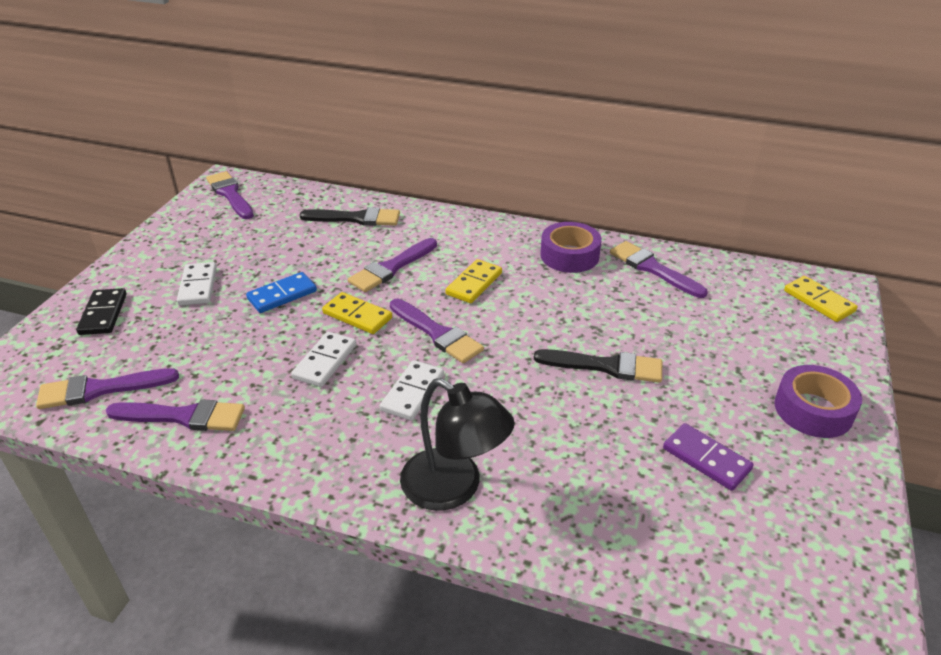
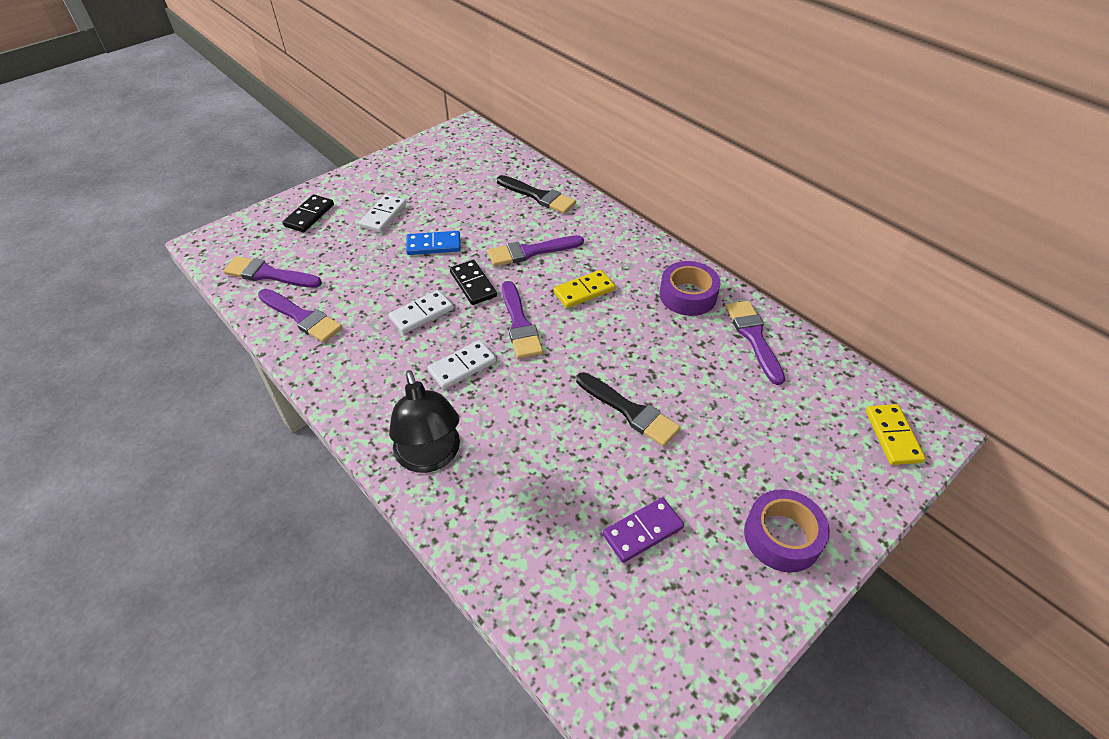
camera: 30 degrees right, 10 degrees up
purple brush [206,171,254,219] -> none
yellow domino [322,292,392,334] -> black domino [450,260,497,305]
purple domino [663,423,754,491] -> purple domino turned 75 degrees clockwise [602,497,684,563]

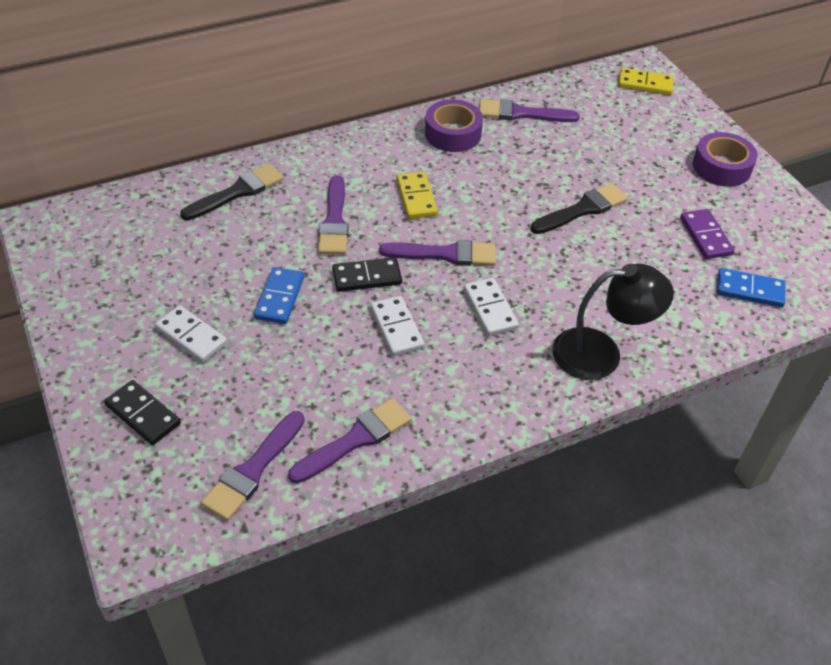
camera: 75 degrees left, 0 degrees up
none -> blue domino [717,268,785,307]

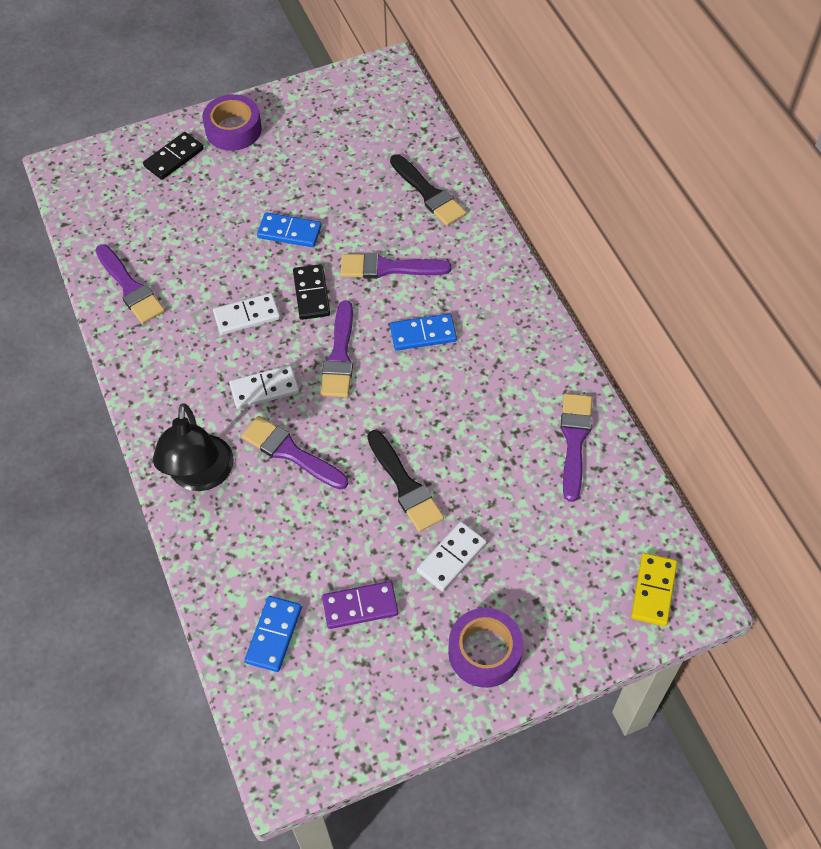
camera: 95 degrees right, 10 degrees up
white domino [155,305,227,362] -> white domino moved to [417,521,487,592]
purple brush [201,411,305,521] -> purple brush moved to [241,416,348,490]
yellow domino [396,172,438,219] -> blue domino [390,314,457,350]
purple tape [425,99,483,152] -> purple tape moved to [202,94,262,151]

